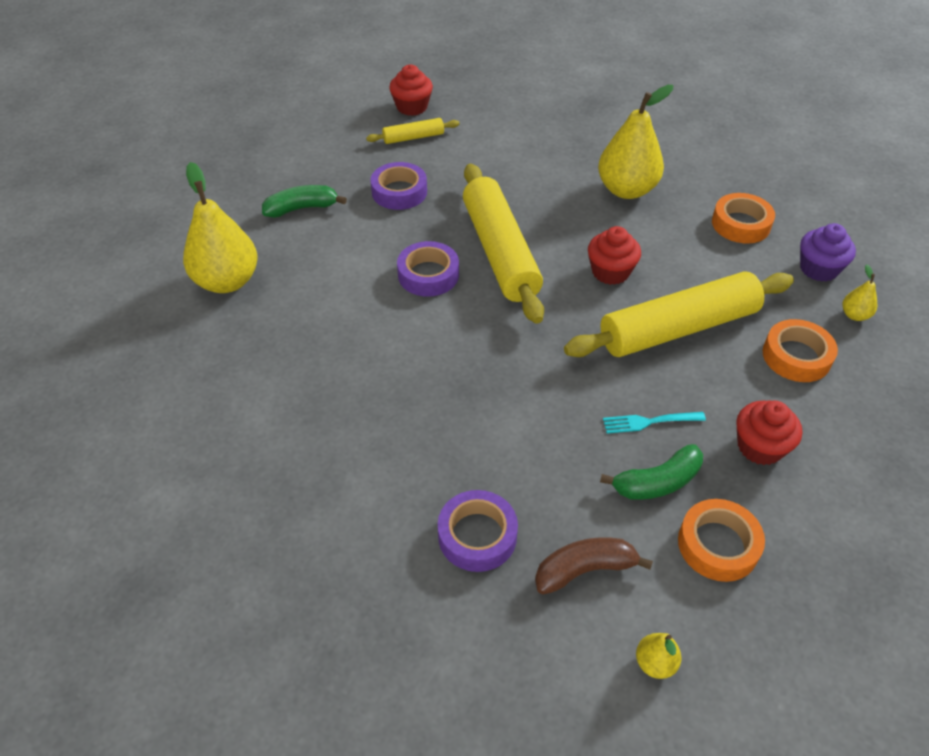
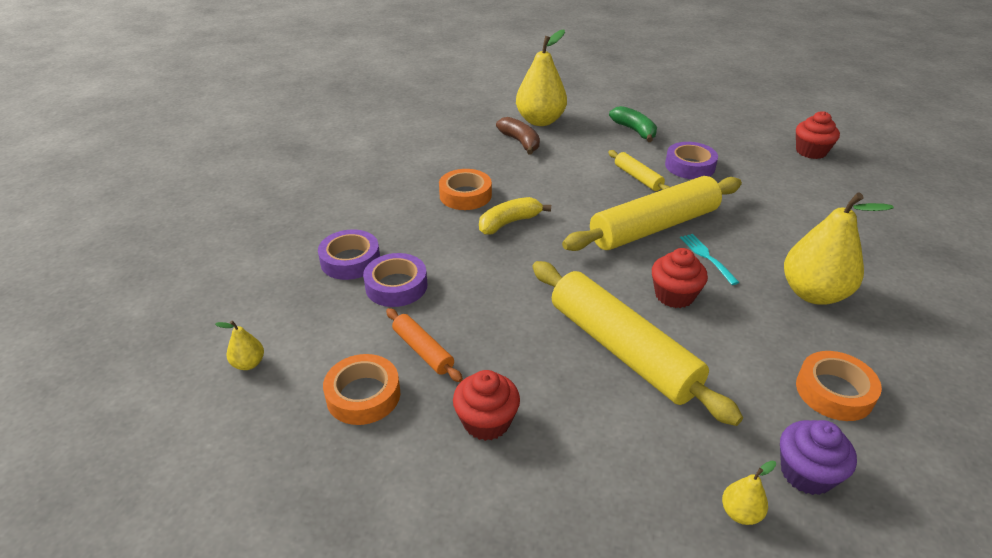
camera: 75 degrees right, 10 degrees down
yellow rolling pin [366,118,460,144] -> yellow rolling pin moved to [608,150,670,191]
purple tape [397,241,459,297] -> purple tape moved to [363,253,427,307]
brown banana [535,537,653,595] -> brown banana moved to [496,117,540,155]
green banana [600,444,703,500] -> orange rolling pin [386,308,463,382]
turquoise fork [603,412,706,434] -> turquoise fork moved to [680,234,739,285]
orange tape [763,319,838,382] -> orange tape moved to [439,169,492,210]
none -> yellow banana [479,197,551,234]

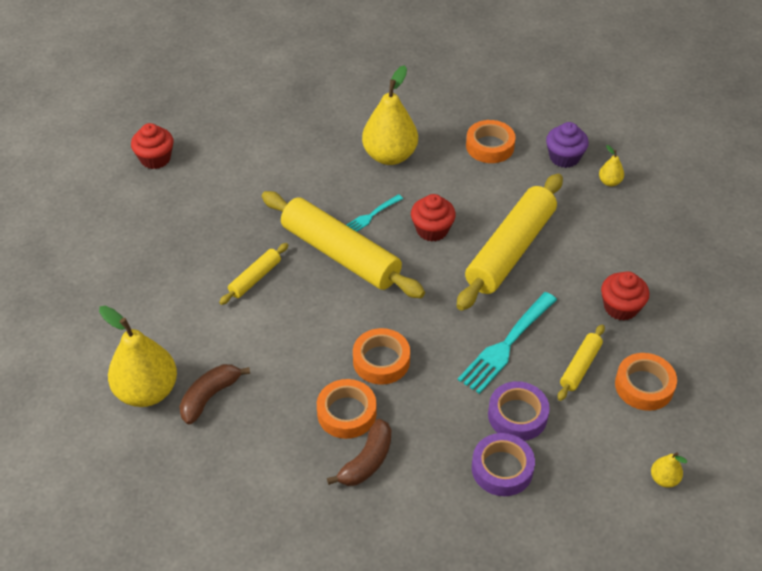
camera: 110 degrees left, 10 degrees up
orange rolling pin [386,308,463,382] -> yellow rolling pin [558,324,605,401]
yellow banana [479,197,551,234] -> orange tape [353,328,410,385]
green banana [609,106,657,142] -> none
purple tape [665,142,718,179] -> none
none -> brown banana [327,419,391,486]
none -> turquoise fork [458,292,557,394]

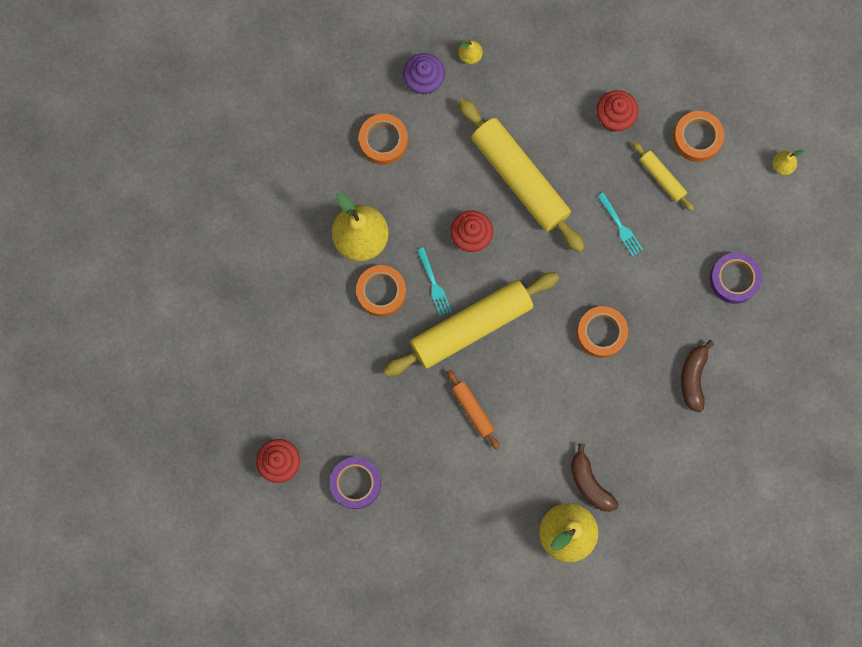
camera: 70 degrees left, 30 degrees up
yellow rolling pin [219,243,288,305] -> orange rolling pin [447,370,500,449]
orange tape [317,379,377,439] -> orange tape moved to [356,265,406,317]
brown banana [327,419,391,486] -> brown banana turned 135 degrees counterclockwise [681,340,714,412]
turquoise fork [458,292,557,394] -> turquoise fork [597,193,643,256], size x0.56
purple tape [488,381,550,441] -> purple tape moved to [330,457,381,509]

